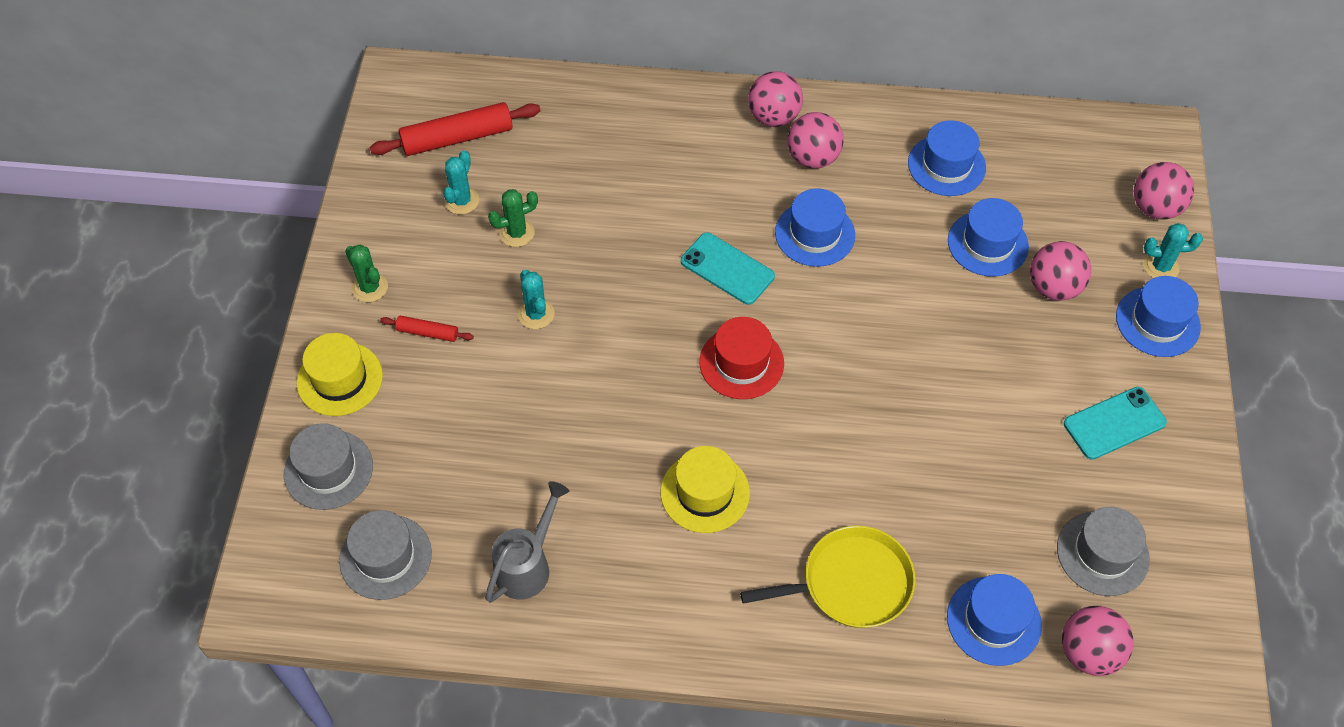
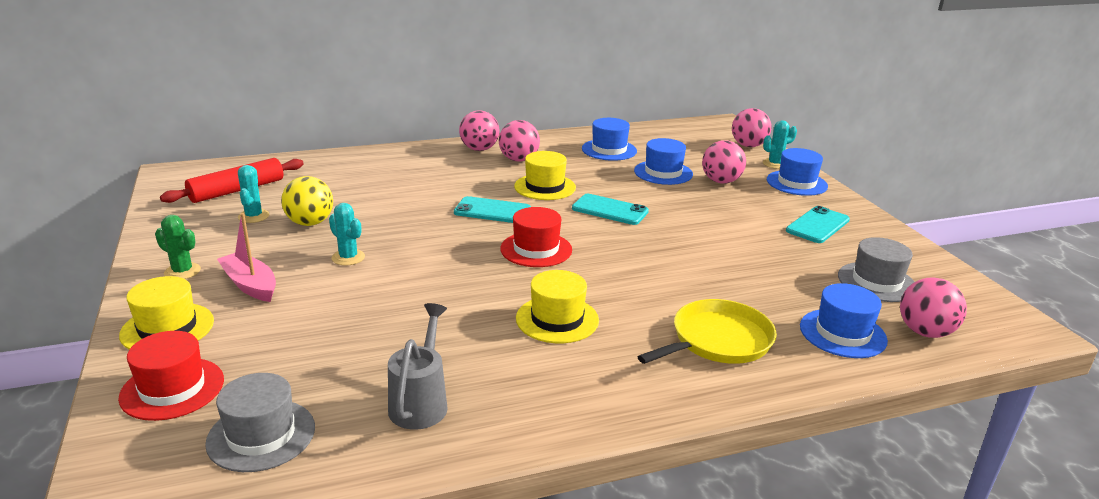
camera: 25 degrees left, 30 degrees down
grey hat [284,423,373,510] -> red hat [118,331,224,421]
red rolling pin [380,316,474,342] -> pink boat [217,213,276,302]
green cactus [488,189,538,247] -> yellow ball [281,176,333,226]
blue hat [775,188,855,267] -> yellow hat [514,151,576,200]
none -> turquoise phone [572,194,649,225]

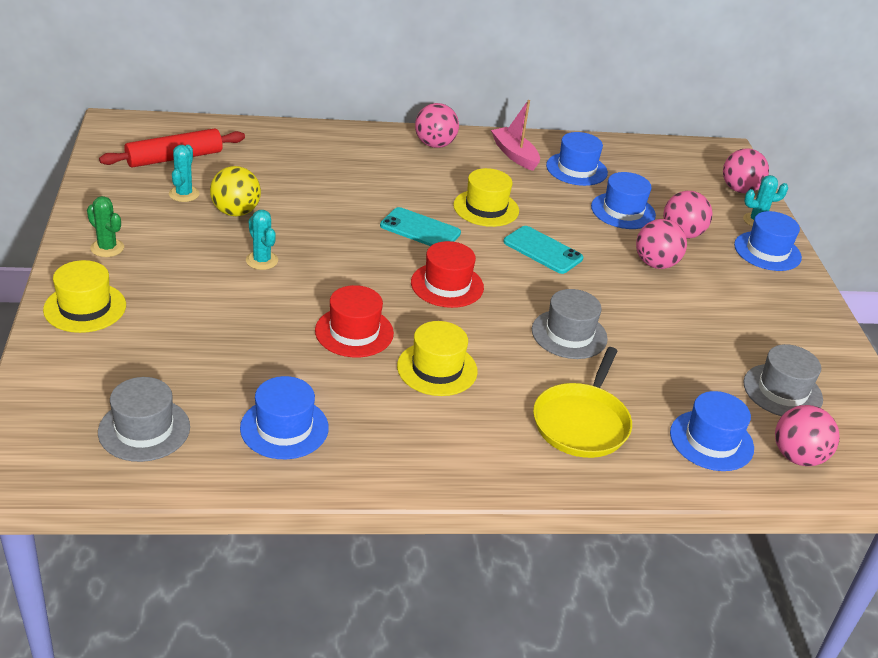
camera: 10 degrees right, 10 degrees up
red hat [118,331,224,421] -> red hat moved to [315,285,394,357]
pink boat [217,213,276,302] -> pink boat moved to [491,100,540,171]
grey watering can [388,303,448,430] -> blue hat [240,376,329,459]
pink ball [499,120,540,162] -> pink ball moved to [636,219,687,269]
yellow pan [638,299,777,364] -> yellow pan turned 135 degrees clockwise [533,347,632,458]
turquoise phone [786,206,850,243] -> none
none -> grey hat [532,289,608,359]

